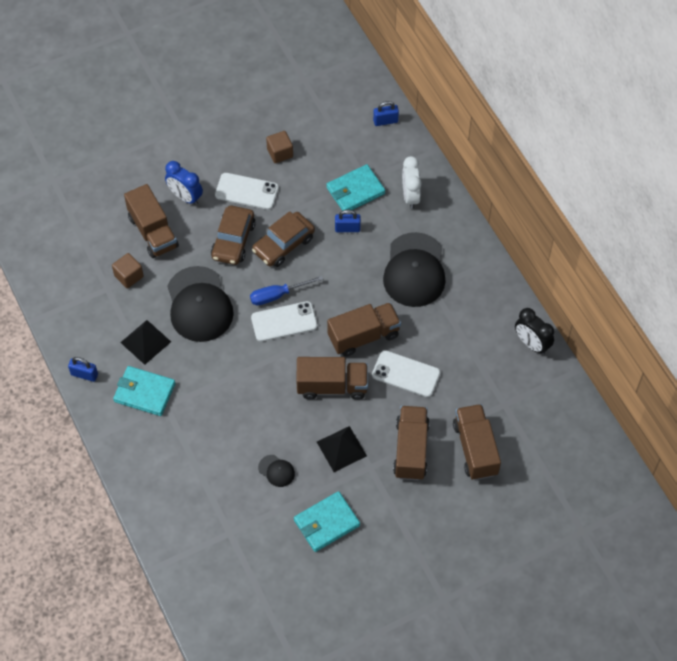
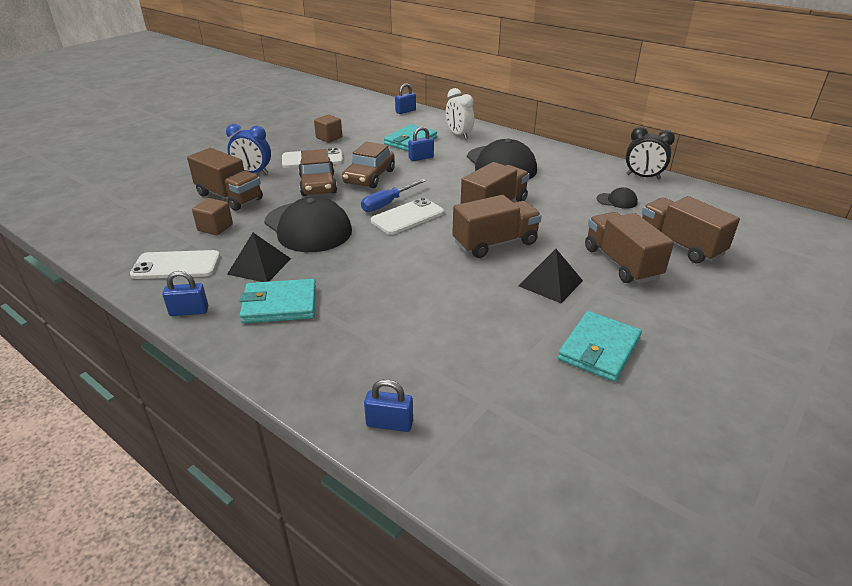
camera: 25 degrees left, 25 degrees down
black cap [258,455,295,487] -> black cap moved to [596,187,638,209]
white phone [372,350,440,397] -> white phone moved to [130,250,220,279]
none -> blue padlock [364,379,413,432]

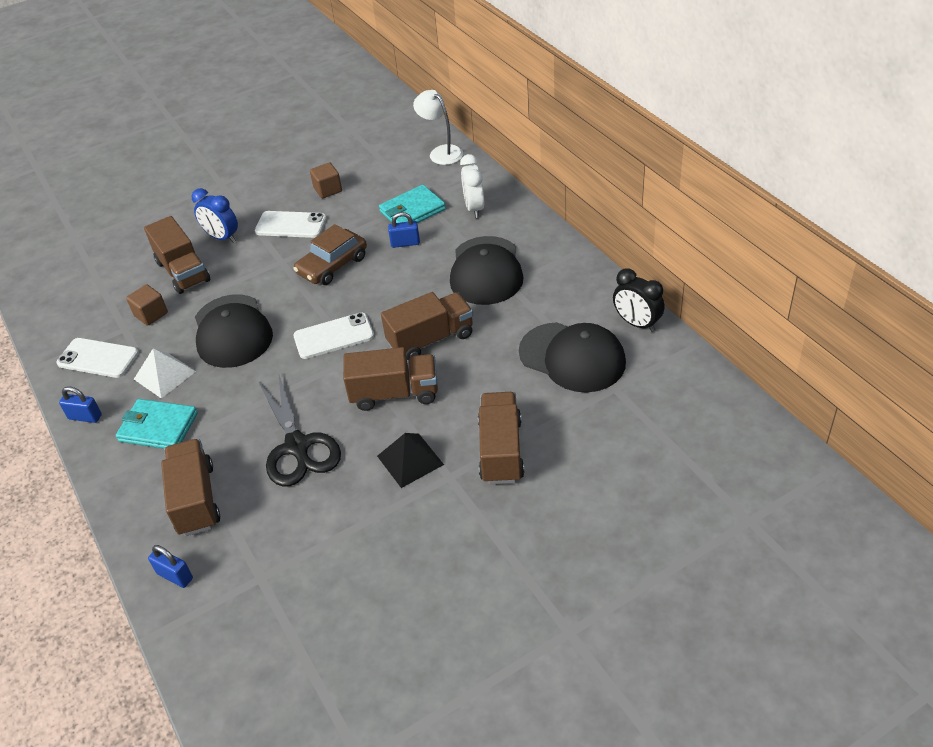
camera: 25 degrees right, 10 degrees up
black pyramid [227,233,291,282] -> white pyramid [134,348,196,398]
brown car [298,149,337,196] -> none
blue screwdriver [361,179,426,212] -> none
blue padlock [395,83,416,114] -> white lamp [413,90,463,165]
turquoise wallet [558,311,642,382] -> none
black cap [596,187,638,209] -> black cap [519,322,626,392], size x2.34
brown truck [642,196,740,263] -> brown truck moved to [161,439,220,536]
none -> black scissors [258,373,341,487]

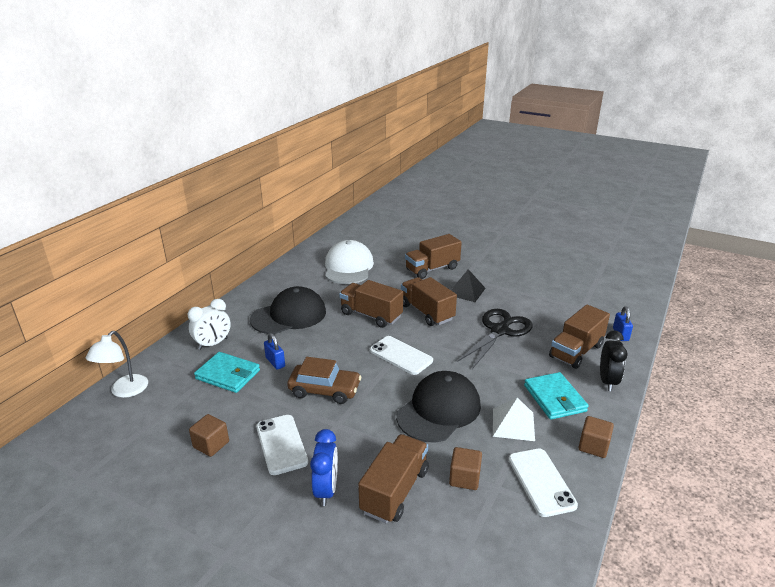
camera: 125 degrees left, 15 degrees down
blue padlock [59,387,102,423] -> brown cube [578,416,614,458]
black cap [519,322,626,392] -> white cap [325,240,374,284]
black clock [613,268,665,332] -> black clock moved to [600,331,627,391]

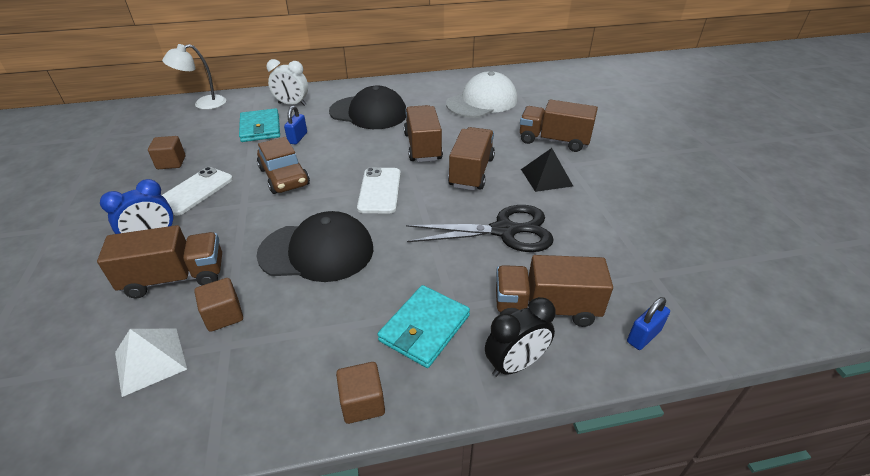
camera: 50 degrees right, 10 degrees up
white pyramid [493,397,535,441] -> white pyramid moved to [115,329,187,397]
white phone [508,448,578,517] -> none

